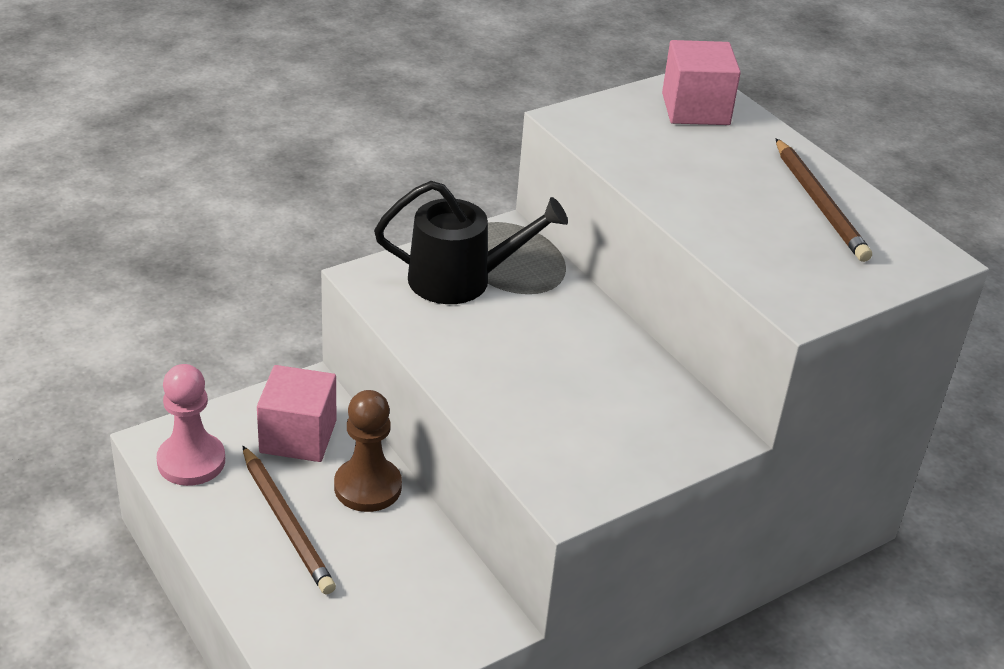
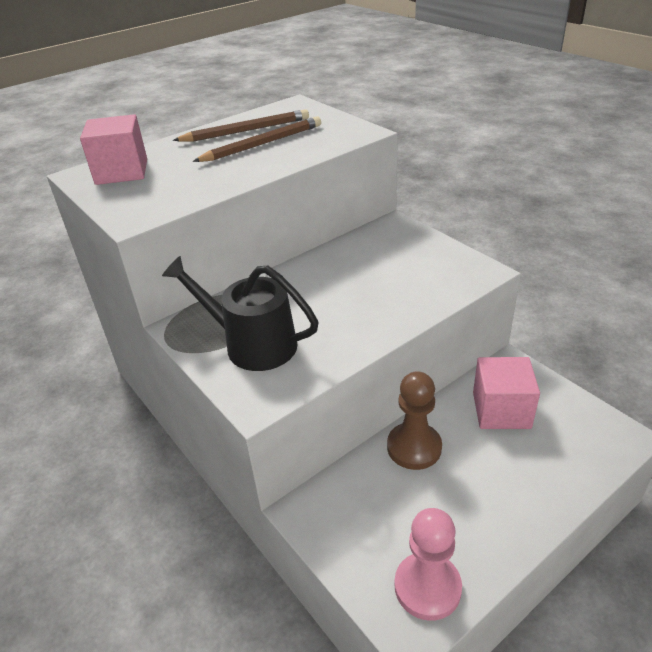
camera: 90 degrees left, 0 degrees up
brown pencil [243,446,336,594] -> brown pencil moved to [193,116,321,162]
pink cube [257,365,336,462] -> pink cube moved to [473,357,540,429]
black watering can [374,181,568,304] -> black watering can turned 60 degrees counterclockwise [162,256,319,371]

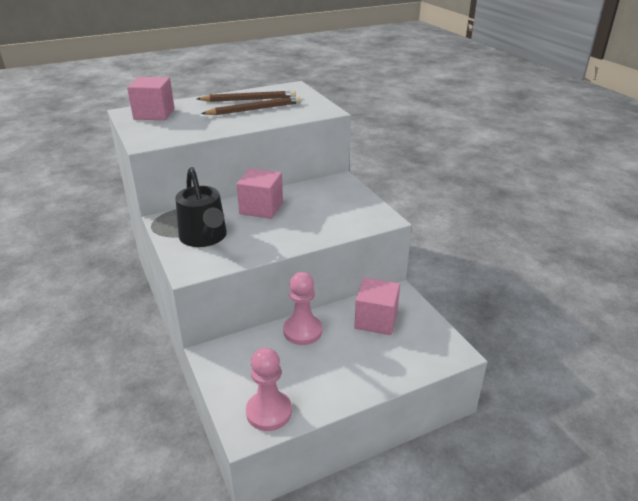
camera: 10 degrees right, 5 degrees down
black watering can [162,256,319,371] -> black watering can turned 150 degrees counterclockwise [175,167,227,247]
brown pawn [387,371,442,470] -> pink pawn [283,272,322,345]
none -> pink cube [237,168,283,219]

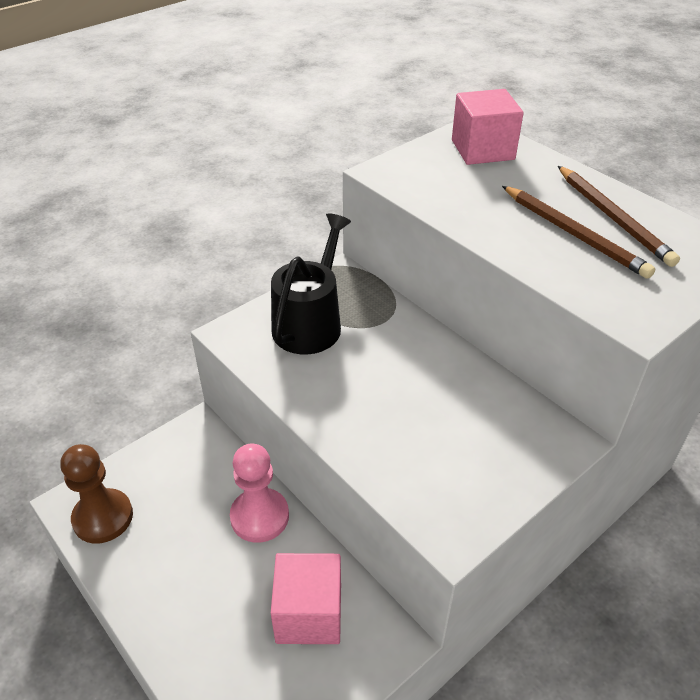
camera: 75 degrees right, 10 degrees up
black watering can [175,167,227,247] -> black watering can turned 150 degrees clockwise [271,213,351,355]
pink cube [237,168,283,219] -> none
pink pawn [246,347,292,431] -> brown pawn [61,444,133,544]

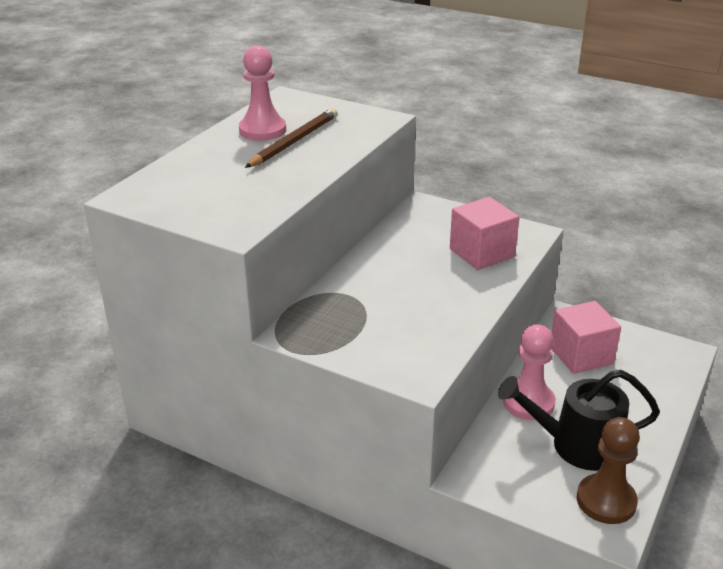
camera: 110 degrees left, 10 degrees down
black watering can [271,213,351,355] -> black watering can moved to [498,370,660,471]
pink cube [452,89,524,165] -> pink cube moved to [450,197,519,270]
brown pencil [558,166,680,267] -> pink pawn [239,46,286,141]

